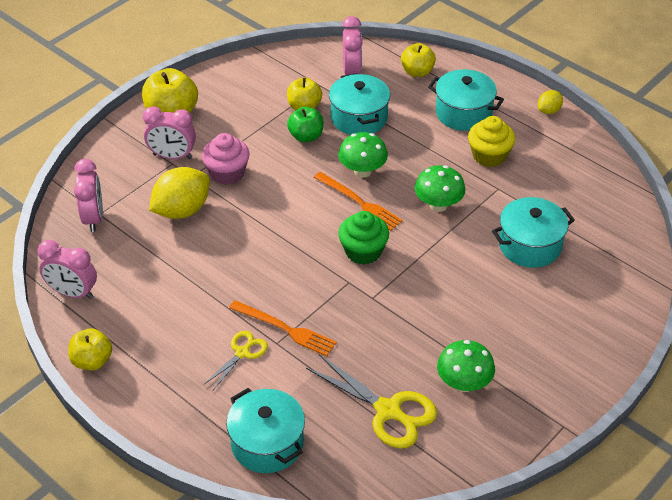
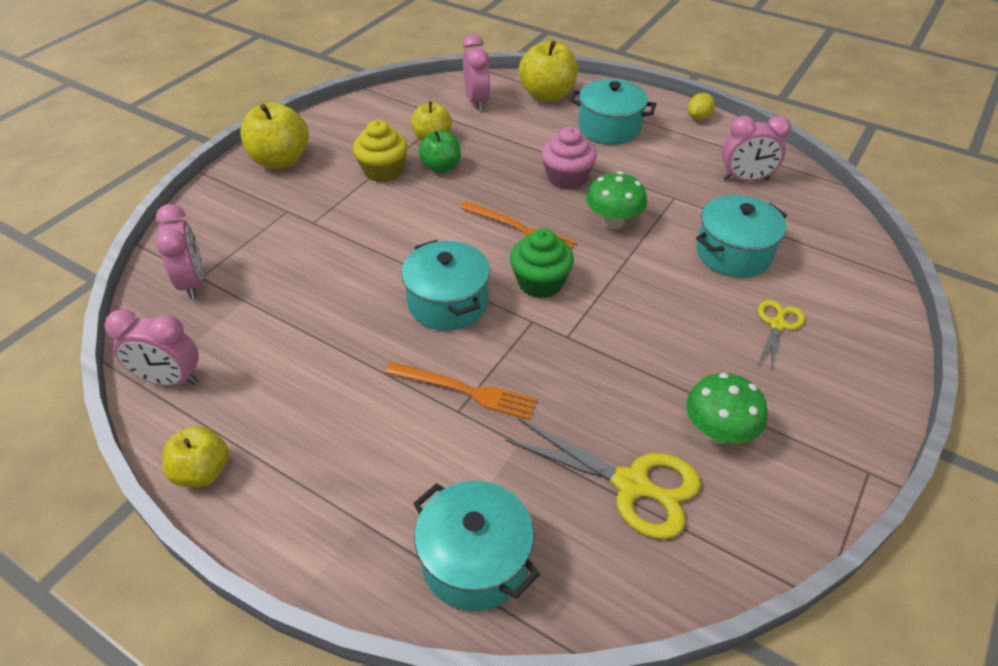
camera: 10 degrees left, 0 degrees up
pink clock [143,106,196,159] -> pink clock moved to [722,115,791,181]
yellow lemon [149,167,210,219] -> none
pink cupcake [202,133,250,185] -> pink cupcake moved to [542,127,597,190]
yellow scissors [204,331,268,390] -> yellow scissors moved to [757,300,805,372]
turquoise pot [329,73,390,135] -> turquoise pot moved to [401,240,490,331]
green mushroom [339,132,388,178] -> none
yellow apple [401,43,436,77] -> yellow apple [519,41,578,102], size x1.55
yellow cupcake [468,116,515,167] -> yellow cupcake moved to [353,120,408,183]

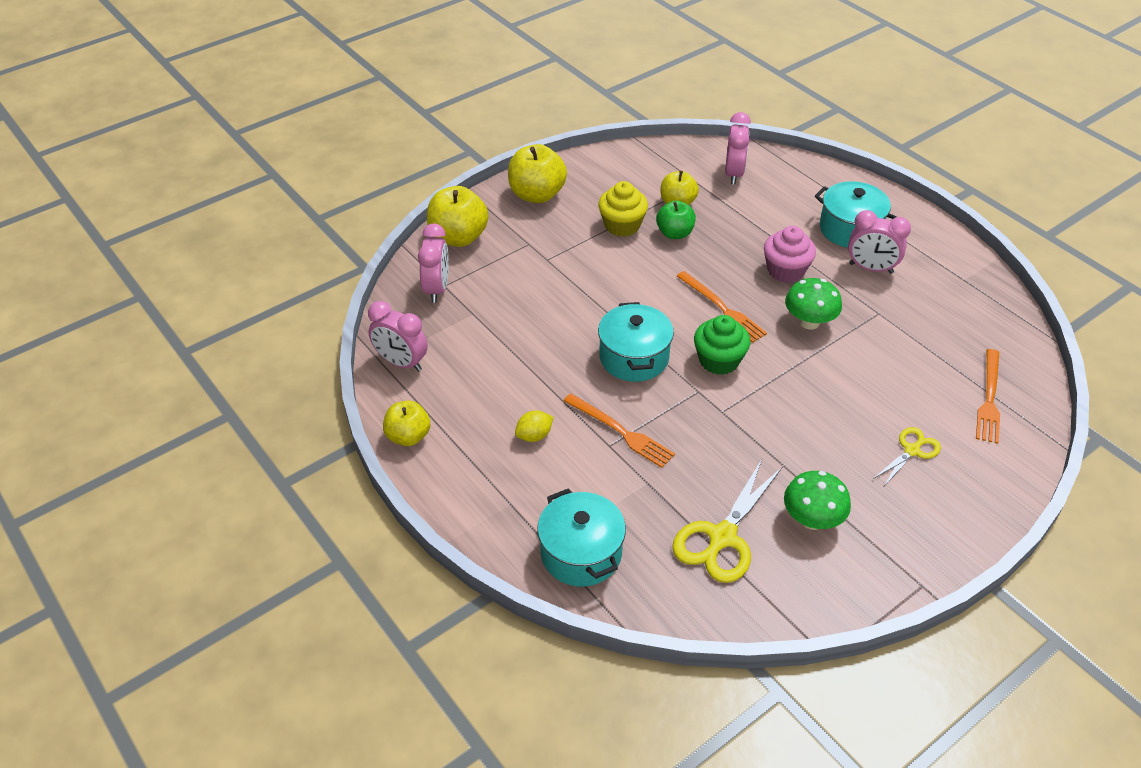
camera: 20 degrees right, 0 degrees up
yellow scissors [505,418,701,539] -> yellow scissors turned 75 degrees clockwise [672,459,782,583]
yellow apple [519,41,578,102] -> yellow apple moved to [427,186,489,247]
yellow lemon [688,93,715,120] -> yellow lemon moved to [515,410,553,442]
turquoise pot [696,195,787,278] -> none
pink clock [722,115,791,181] -> pink clock moved to [848,210,911,274]
none -> orange fork [976,349,1000,444]

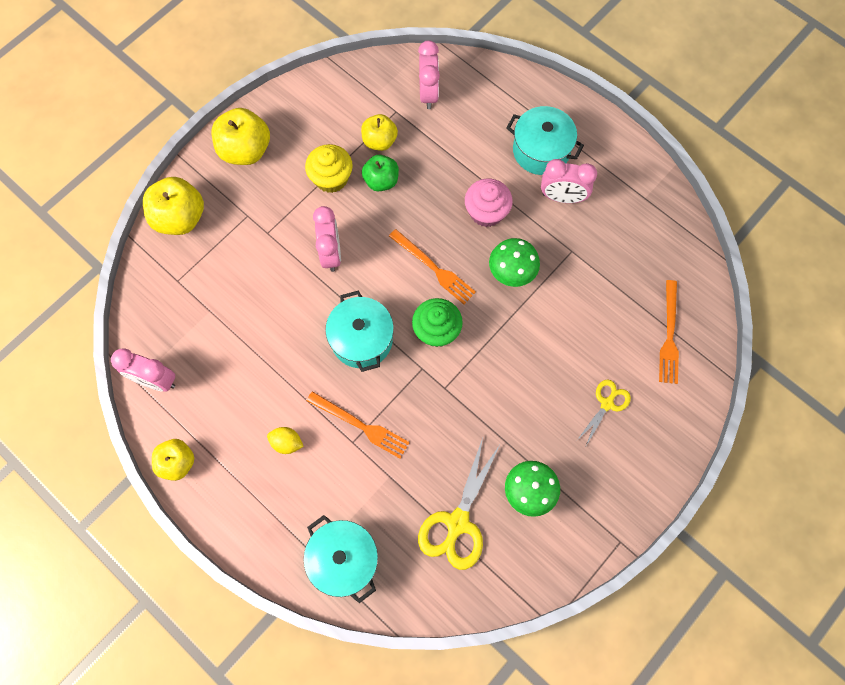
camera: 10 degrees left, 25 degrees up
pink clock [418,223,449,303] -> pink clock moved to [313,206,341,272]
yellow lemon [515,410,553,442] -> yellow lemon turned 60 degrees clockwise [267,427,304,454]

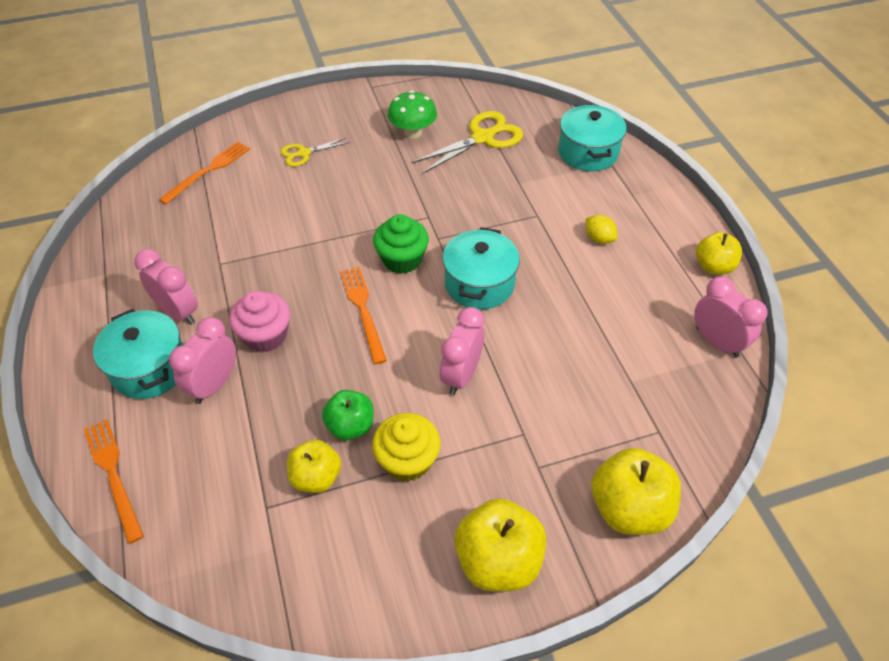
camera: 150 degrees left, 20 degrees down
orange fork [306,391,410,459] -> orange fork moved to [84,419,144,544]
pink clock [418,40,440,109] -> pink clock moved to [169,317,236,404]
green mushroom [489,238,540,287] -> none

